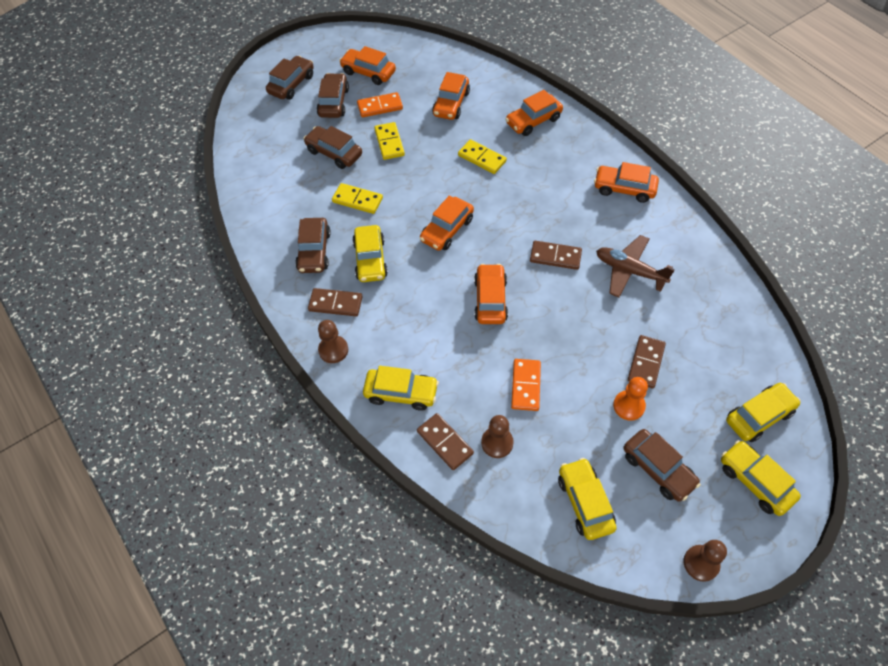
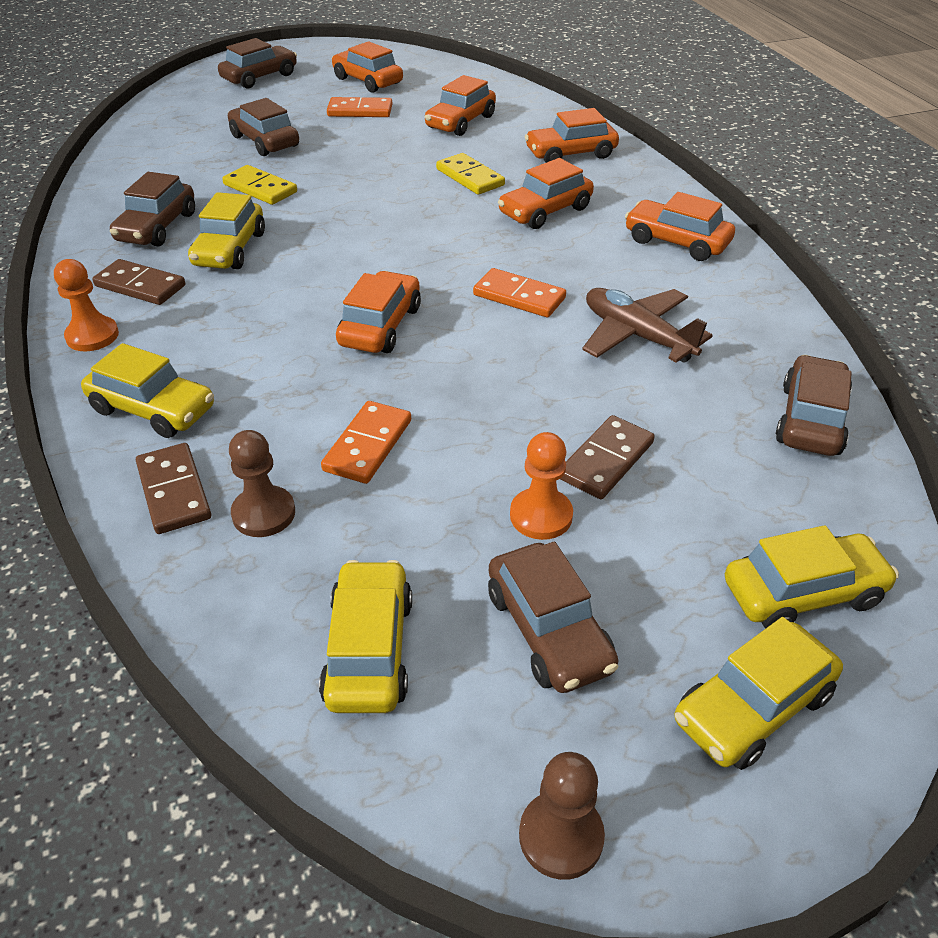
camera: 15 degrees right, 15 degrees down
brown car [317,73,349,118] -> brown car moved to [776,355,852,456]
brown pawn [318,320,348,363] -> orange pawn [54,259,119,351]
yellow domino [374,122,405,160] -> none
orange car [420,196,474,251] -> orange car moved to [498,158,594,229]
brown domino [530,241,582,270] -> orange domino [473,268,566,317]
yellow car [721,440,801,516] -> yellow car turned 105 degrees counterclockwise [675,617,843,770]

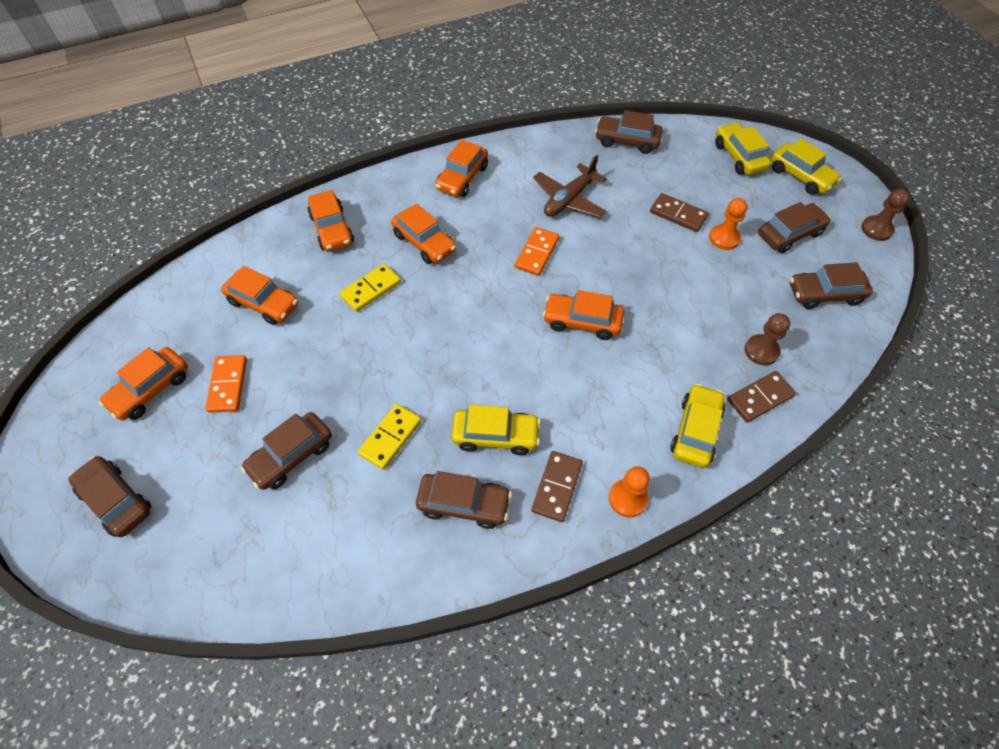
camera: 95 degrees left, 15 degrees up
yellow car [319,560,412,713] -> brown car [790,262,873,309]
orange domino [321,401,411,484] -> none

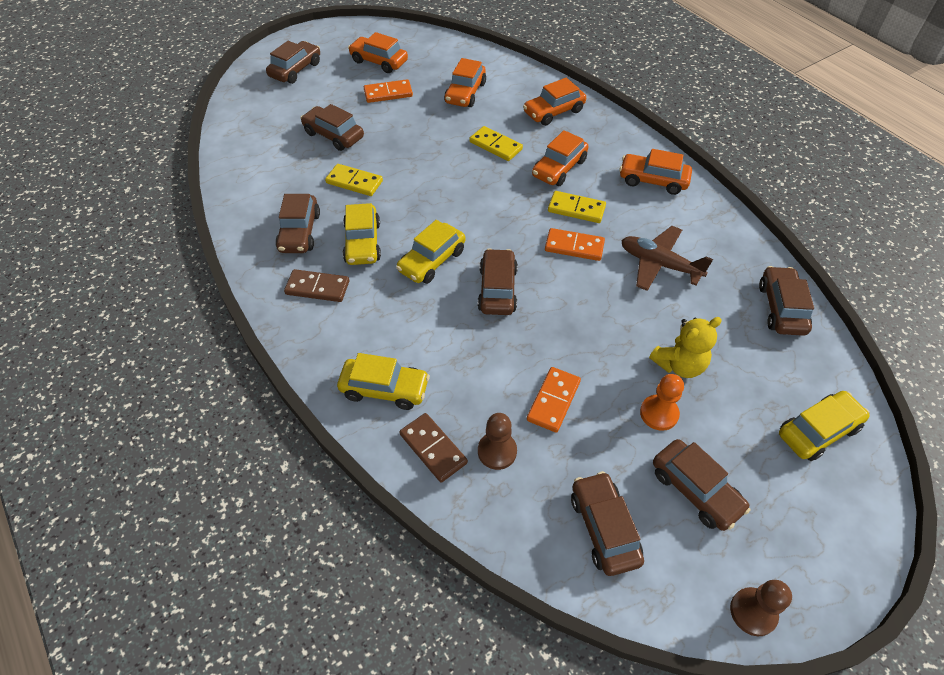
camera: 80 degrees right, 5 degrees down
orange car [543,290,624,340] -> brown car [478,248,518,315]
orange pawn [609,466,650,517] -> none
brown domino [650,193,709,232] -> yellow teddy bear [649,317,722,378]
yellow car [771,139,842,195] -> yellow car moved to [396,220,465,284]
none -> orange domino [527,367,581,433]
none -> yellow domino [548,191,606,223]

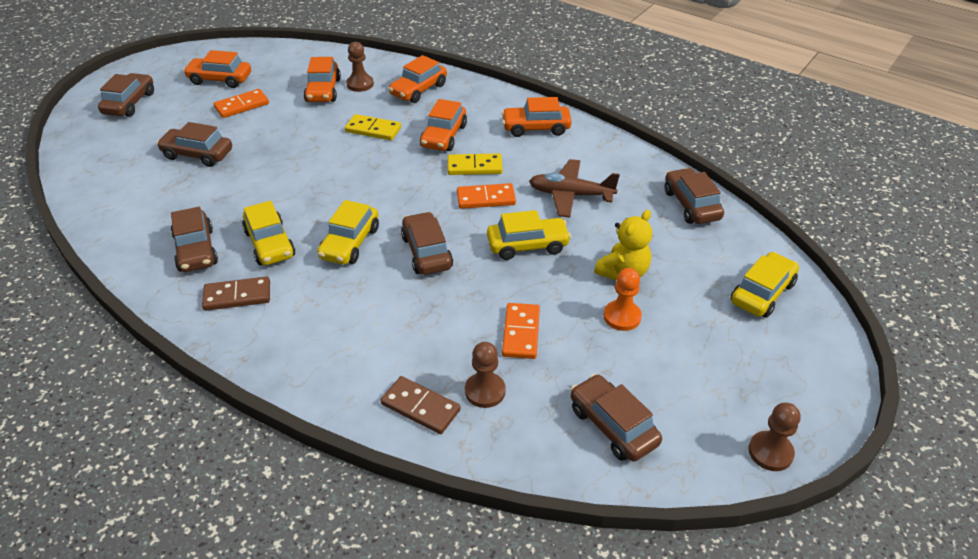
camera: 20 degrees left, 10 degrees down
yellow domino [325,164,383,196] -> none
yellow car [337,353,430,410] -> yellow car moved to [487,210,571,260]
brown car [653,439,751,531] -> none
none -> brown pawn [346,42,374,92]

